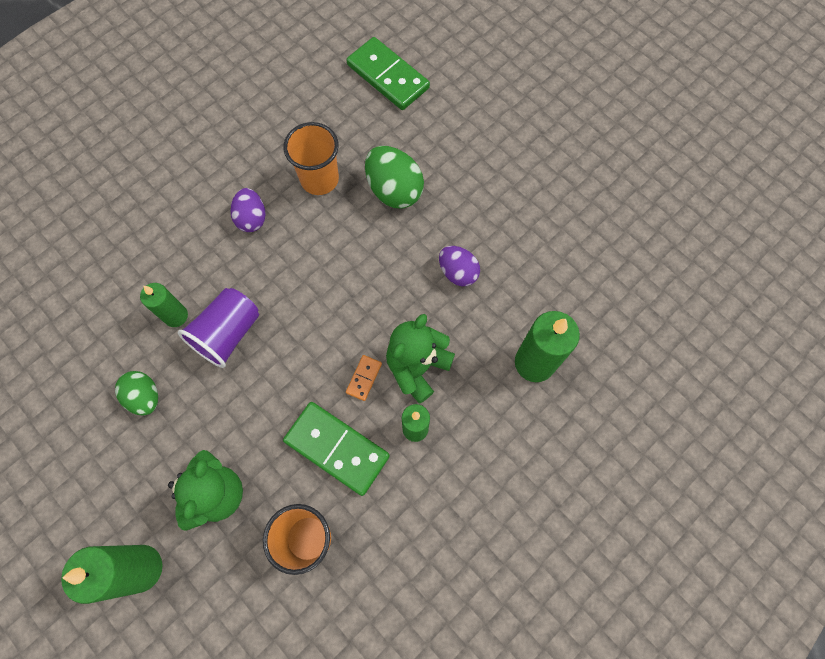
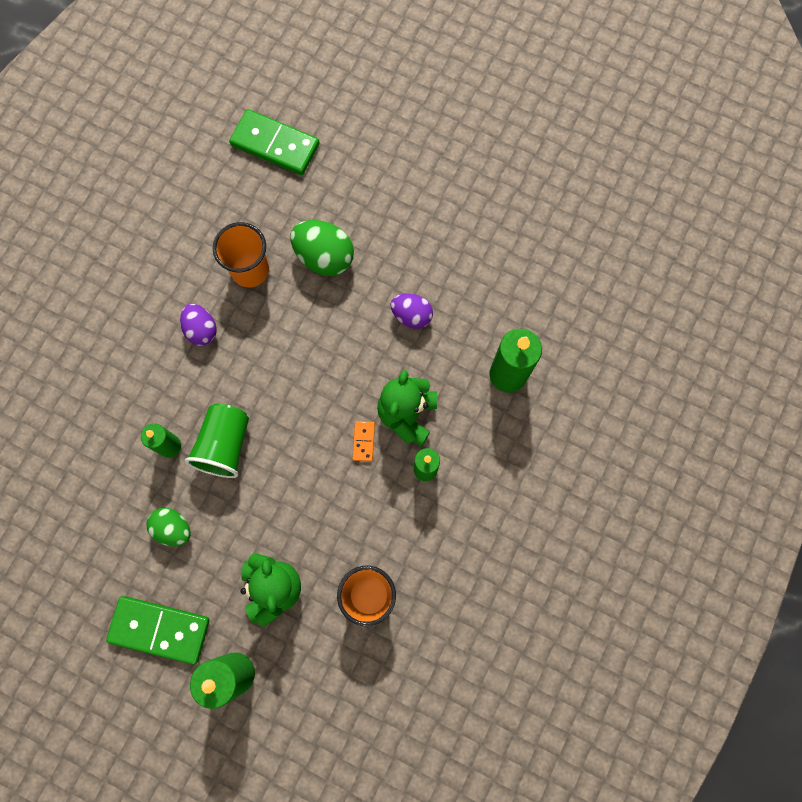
camera: 20 degrees left, 5 degrees up
purple cup [178,288,259,368] -> green cup [185,404,249,478]
green domino [283,402,390,496] -> green domino moved to [106,596,210,665]

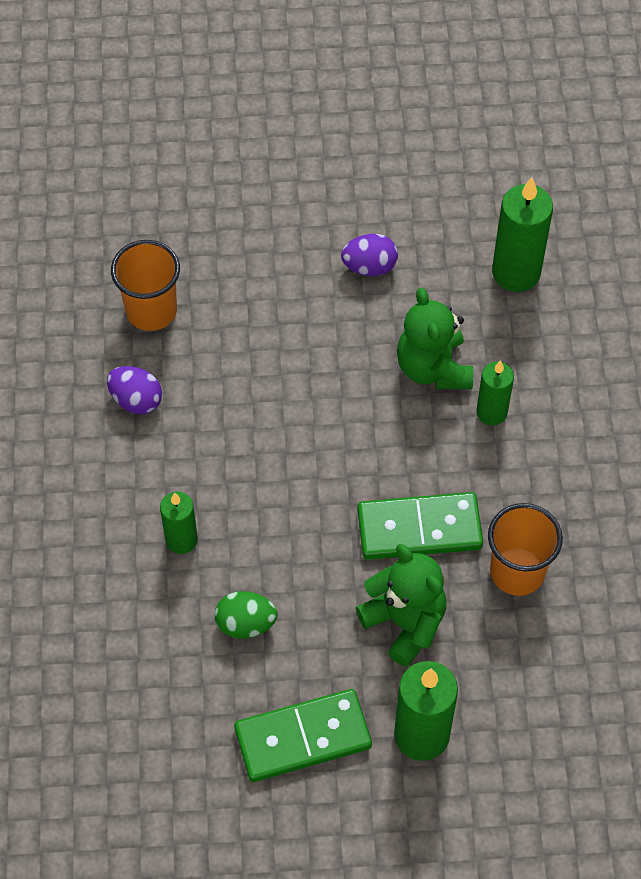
camera: 30 degrees left, 15 degrees down
green cup [185,404,249,478] -> none
green domino [229,109,319,175] -> green domino moved to [357,492,483,560]
green egg [290,220,354,276] -> none
orange domino [352,421,375,462] -> none

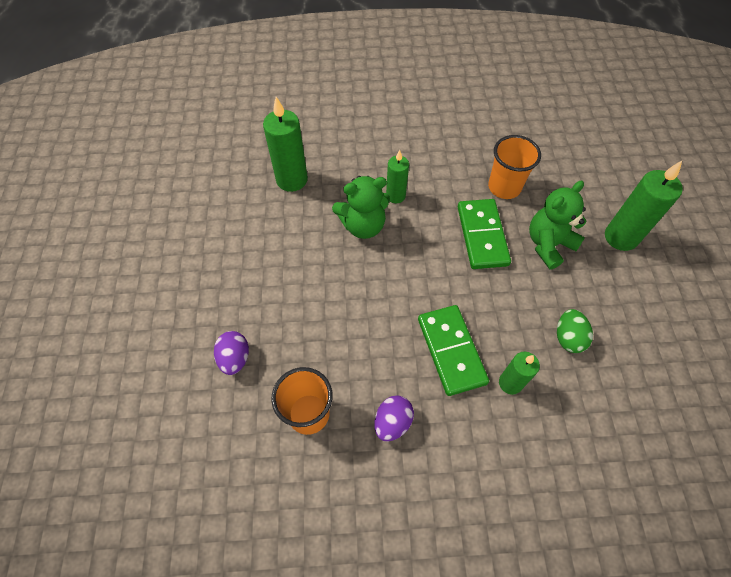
camera: 90 degrees left, 0 degrees up
green domino [234,689,372,782] -> green domino moved to [418,305,489,396]
purple egg [341,234,398,276] -> purple egg moved to [214,331,249,375]

